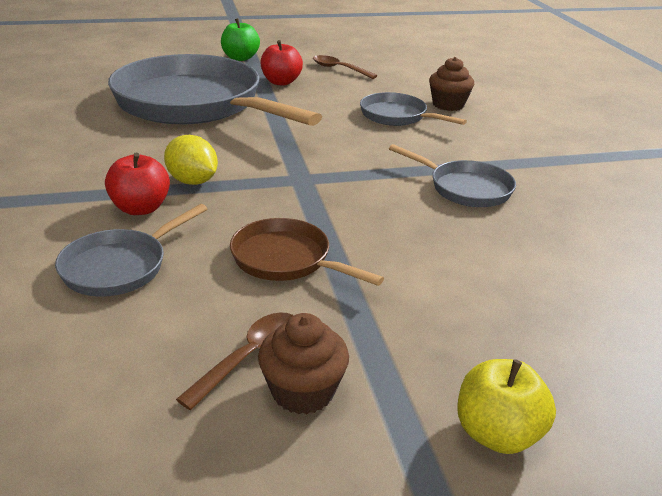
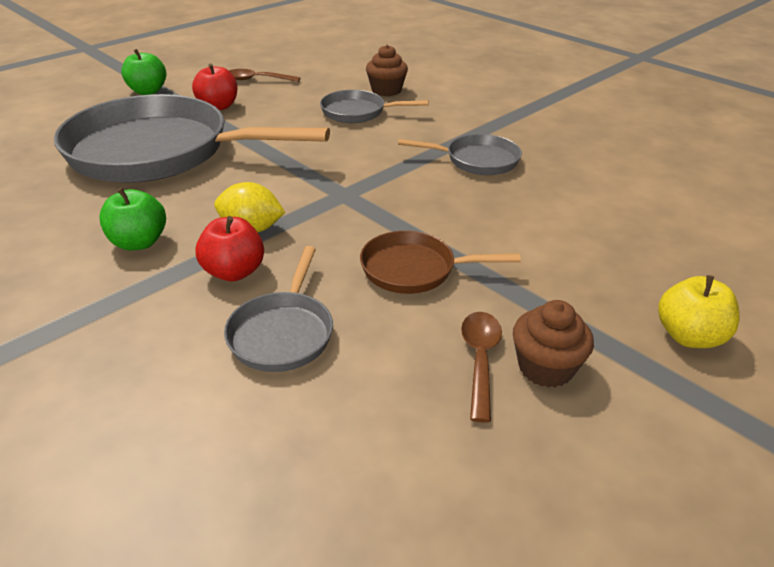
camera: 30 degrees left, 5 degrees up
none -> green apple [99,188,166,251]

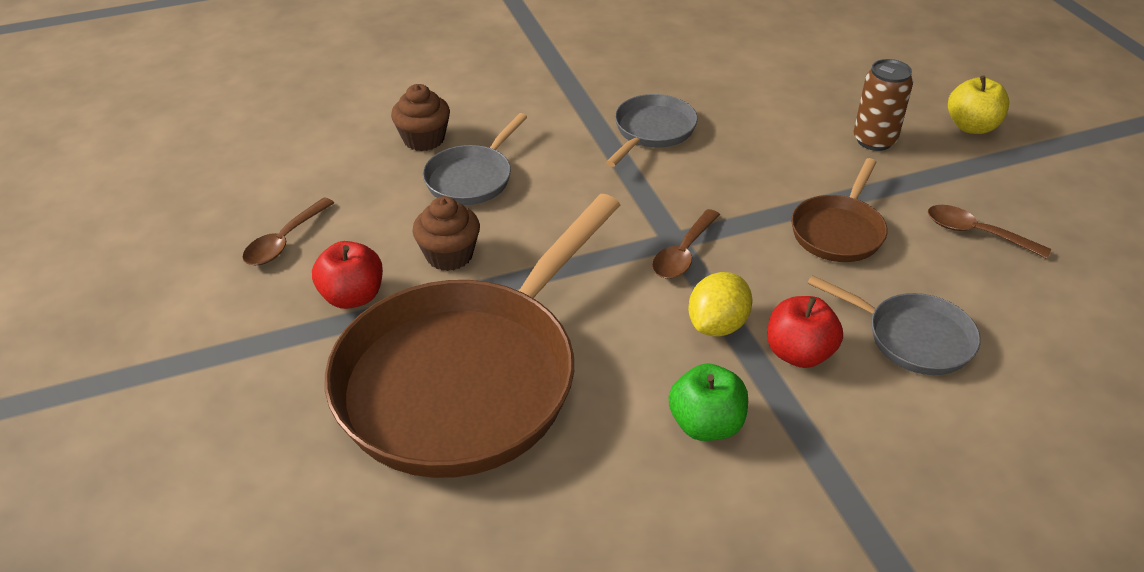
camera: 65 degrees left, 5 degrees up
grey pan [54,94,330,183] -> brown pan [325,194,620,478]
green apple [121,49,166,95] -> none
brown cupcake [513,300,594,388] -> brown cupcake moved to [412,196,480,271]
none -> brown spoon [652,209,720,279]
none -> brown can [853,59,913,151]

